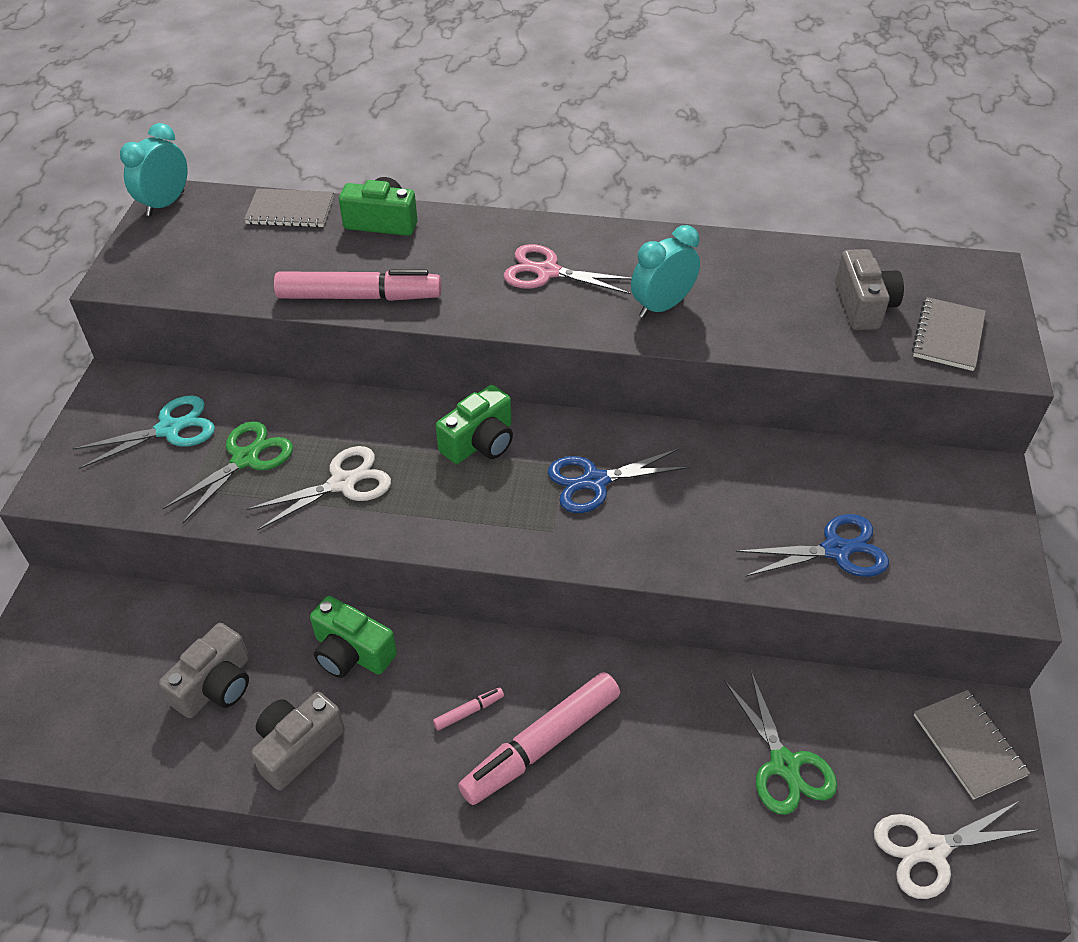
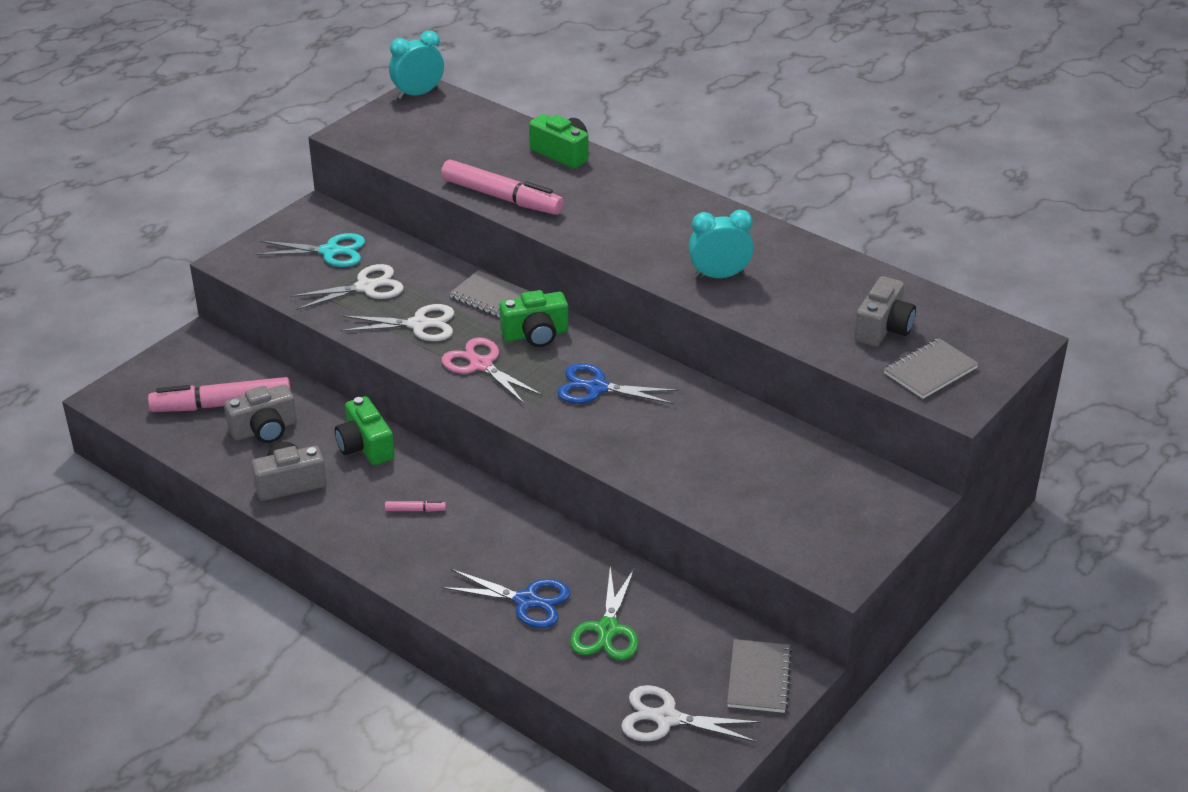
camera: 30 degrees right, 10 degrees down
green scissors [163,421,293,524] -> white scissors [290,264,404,310]
grey notebook [244,188,334,228] -> grey notebook moved to [450,270,531,317]
pink marker [458,672,620,805] -> pink marker moved to [148,377,291,412]
pink scissors [504,244,632,295] -> pink scissors moved to [442,337,543,405]
blue scissors [736,514,889,577] -> blue scissors moved to [441,569,571,628]

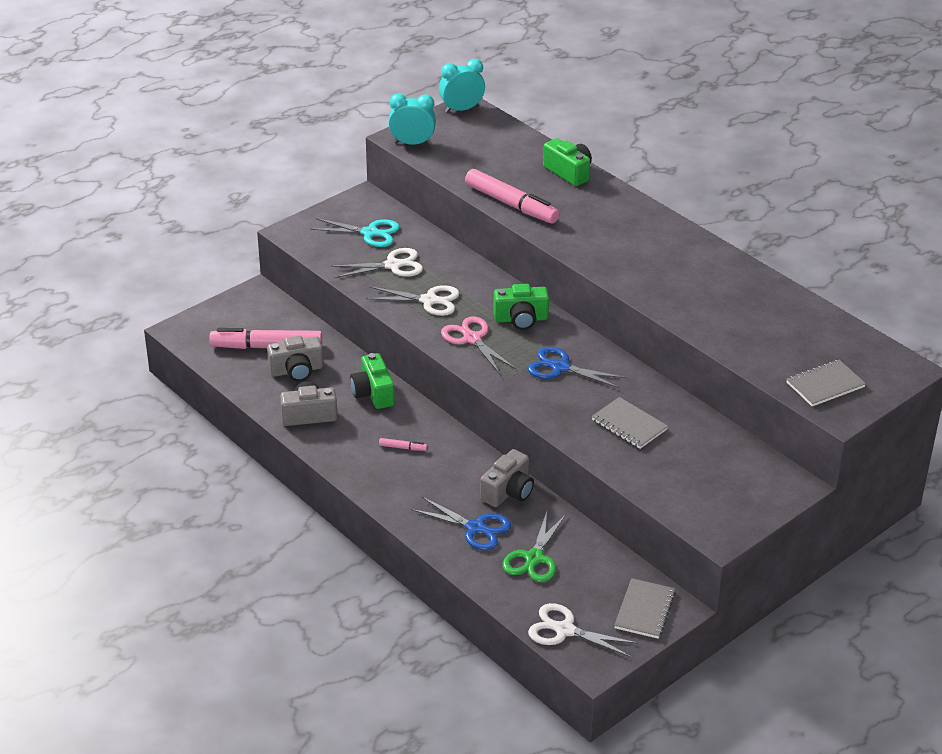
camera: 10 degrees right, 0 degrees up
grey notebook [450,270,531,317] -> grey notebook moved to [591,397,668,449]
turquoise clock [688,210,754,278] -> turquoise clock moved to [388,93,436,145]
grey camera [854,276,916,347] -> grey camera moved to [480,449,534,507]

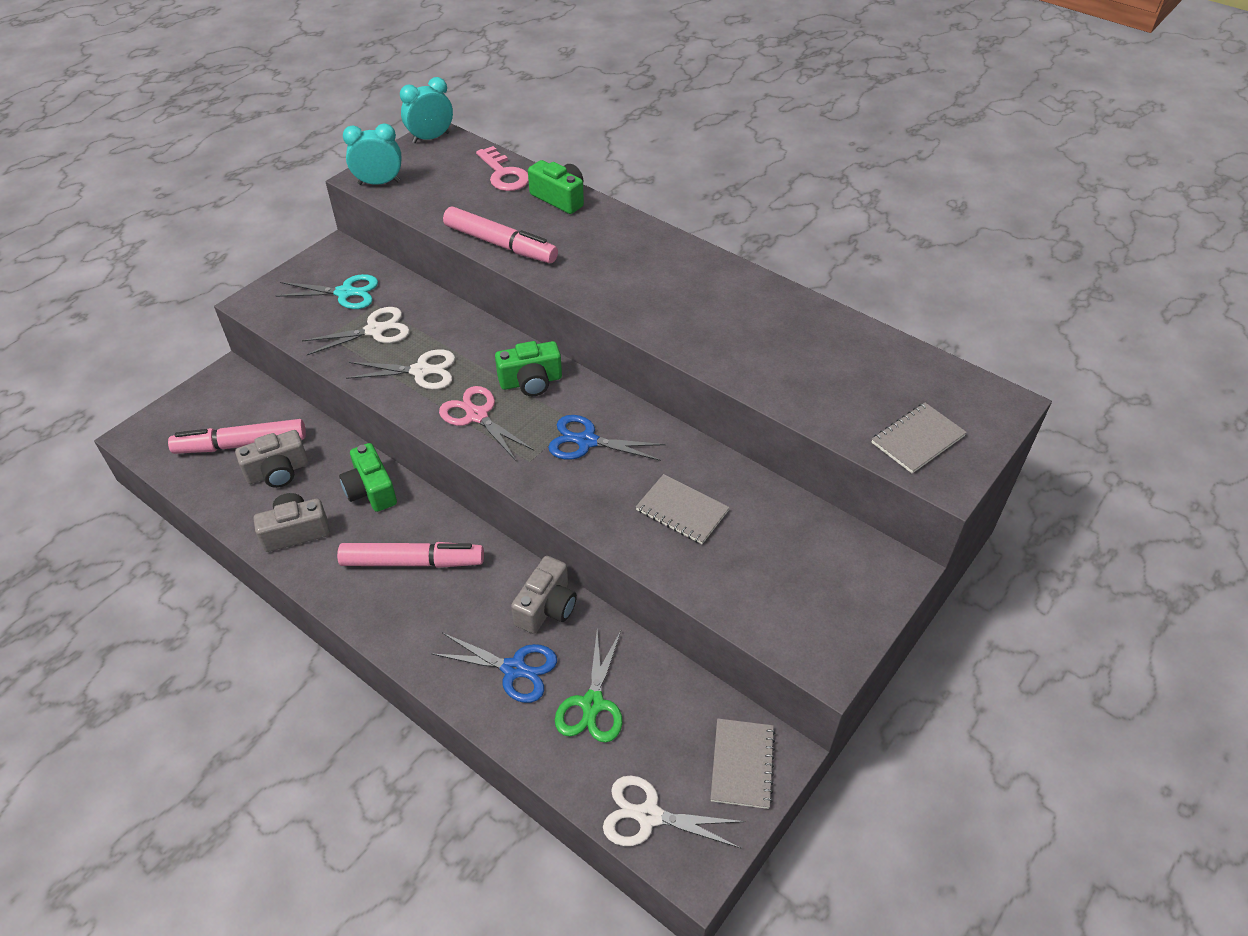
camera: 10 degrees left, 10 degrees up
pink marker [379,438,427,451] -> pink marker [337,542,484,568], size x2.45
none -> pink key [476,146,529,191]

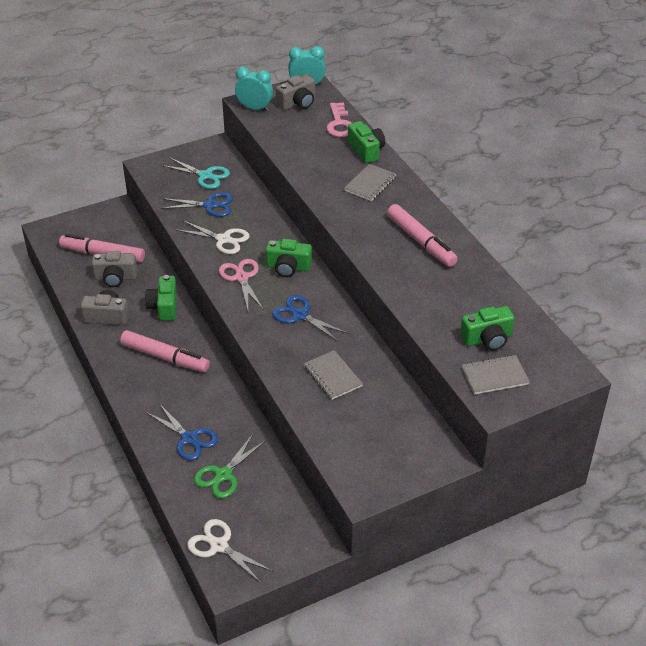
camera: 25 degrees right, 5 degrees down
white scissors [302,307,410,355] -> blue scissors [160,192,233,217]
pink marker [443,207,558,263] -> pink marker moved to [387,204,458,267]
grey camera [511,556,577,634] -> grey camera moved to [276,74,315,110]
grey notebook [711,718,775,809] -> grey notebook moved to [344,164,396,201]
none -> green camera [460,306,515,351]

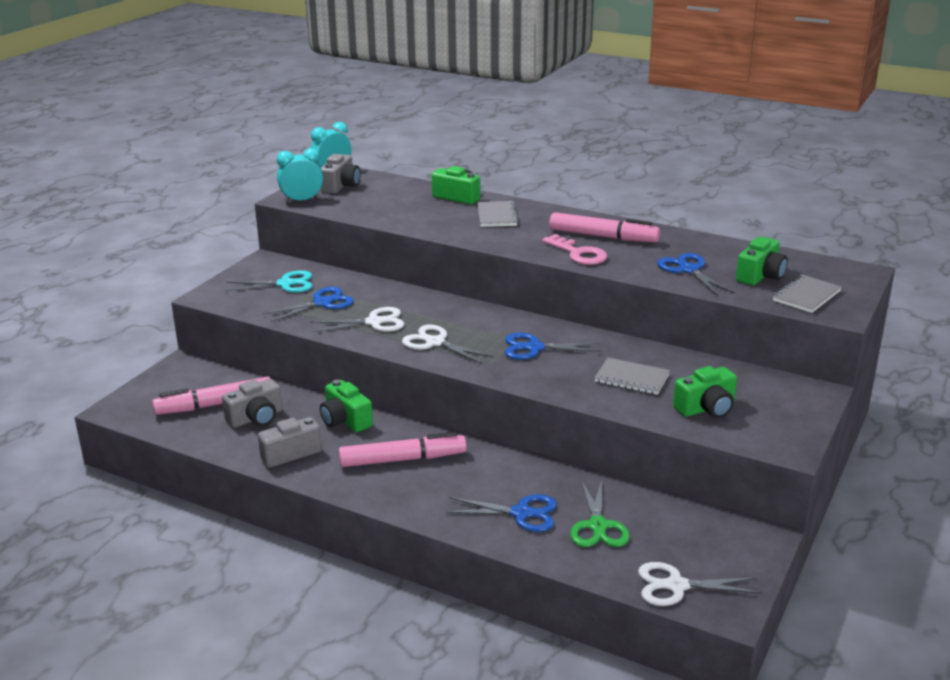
camera: 35 degrees left, 15 degrees down
pink scissors [219,259,264,310] -> white scissors [402,324,494,364]
green camera [266,239,312,277] -> green camera moved to [673,366,737,418]
pink key [326,102,352,137] -> pink key moved to [542,234,607,265]
none -> blue scissors [657,253,735,296]

